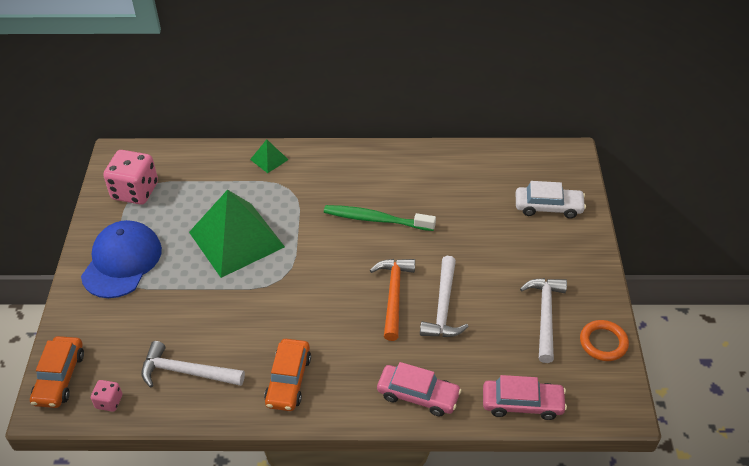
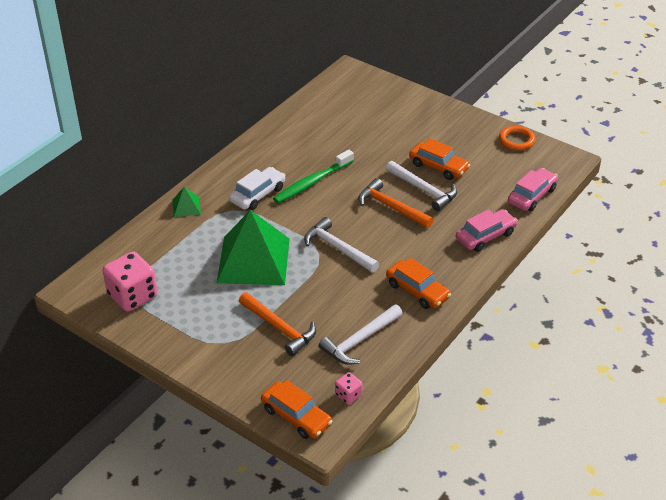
camera: 55 degrees left, 5 degrees down
blue cap [81,220,162,298] -> none
white car [516,181,586,219] -> white car moved to [229,167,285,210]
white hammer [520,278,567,363] -> white hammer moved to [304,217,379,273]
none -> orange hammer [239,292,316,356]
none -> orange car [409,138,470,180]

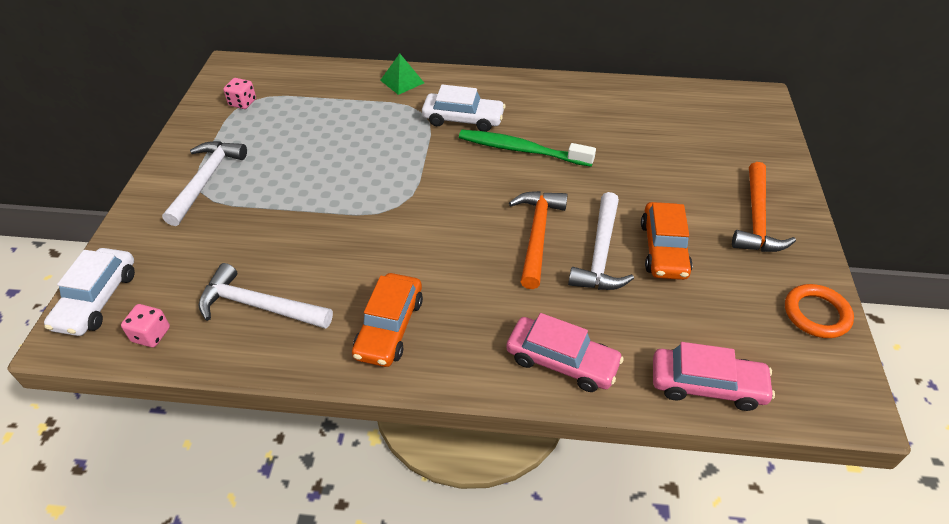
camera: 60 degrees right, 5 degrees up
pink dice [103,252,158,312] -> pink dice [223,78,256,109], size x0.48
green pyramid [217,210,290,285] -> none
orange hammer [239,292,316,356] -> orange hammer moved to [732,162,796,252]
orange car [261,380,333,439] -> white car [44,248,135,336]
white hammer [304,217,379,273] -> white hammer moved to [162,141,247,226]

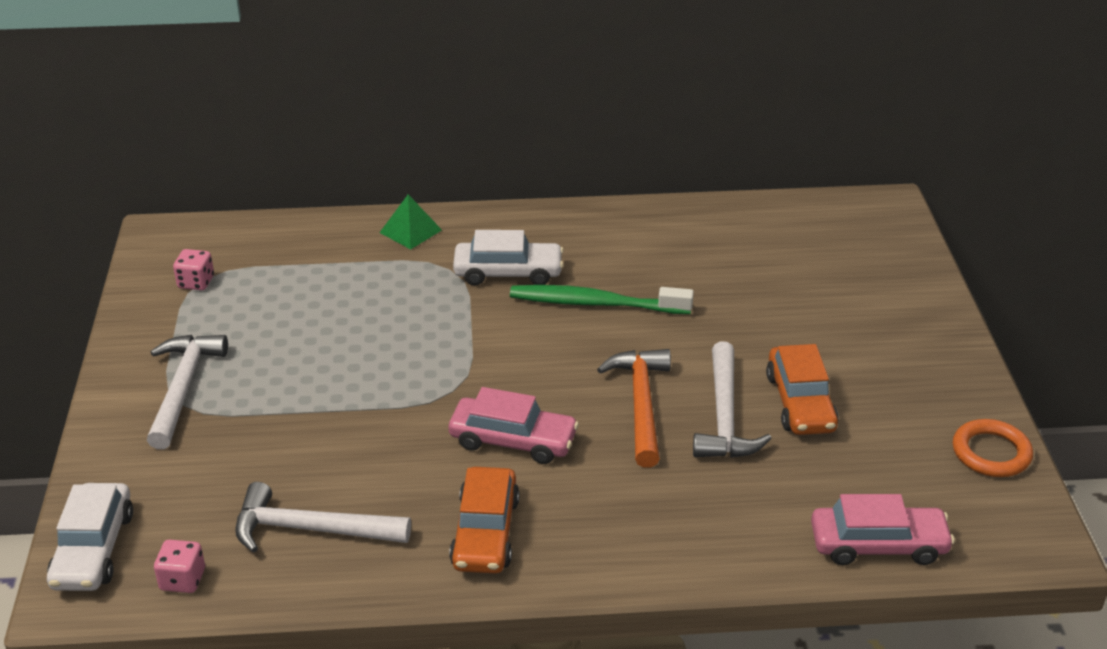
camera: 10 degrees left, 10 degrees down
pink car [506,313,624,392] -> pink car moved to [449,387,579,464]
orange hammer [732,162,796,252] -> none

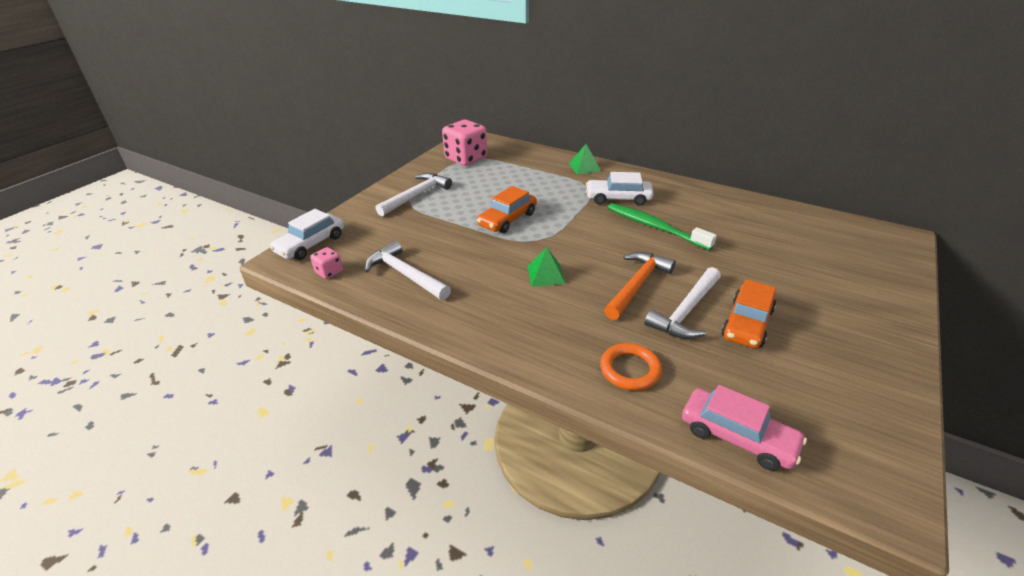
camera: 35 degrees right, 0 degrees up
pink dice [173,249,214,290] -> pink dice [442,120,487,166], size x2.07
pink car [449,387,579,464] -> green pyramid [527,247,566,287]
orange car [449,467,520,573] -> orange car moved to [477,186,537,233]
white car [453,230,564,285] -> white car turned 150 degrees clockwise [586,172,654,206]
orange ring [953,419,1033,477] -> orange ring moved to [600,343,662,391]

